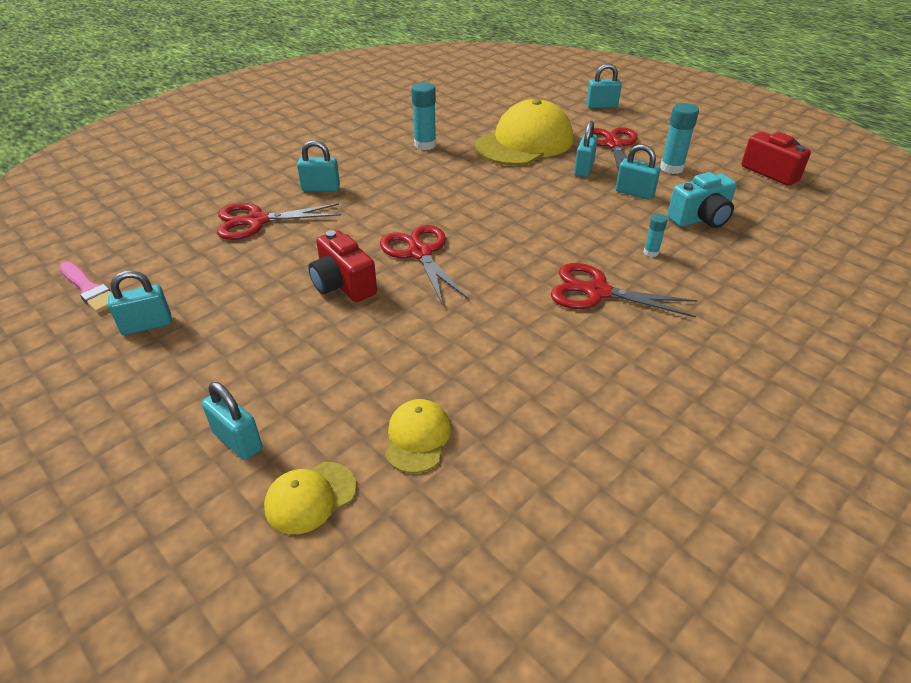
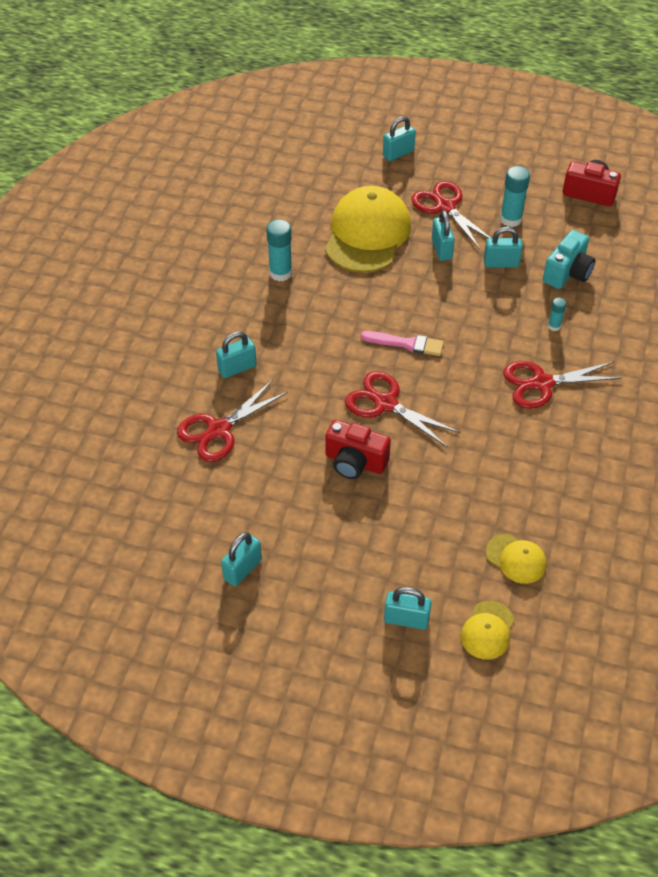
camera: 30 degrees left, 10 degrees up
pink brush [59,262,113,313] -> pink brush moved to [361,331,444,356]
yellow cap [385,399,451,473] -> yellow cap turned 150 degrees clockwise [486,534,547,584]

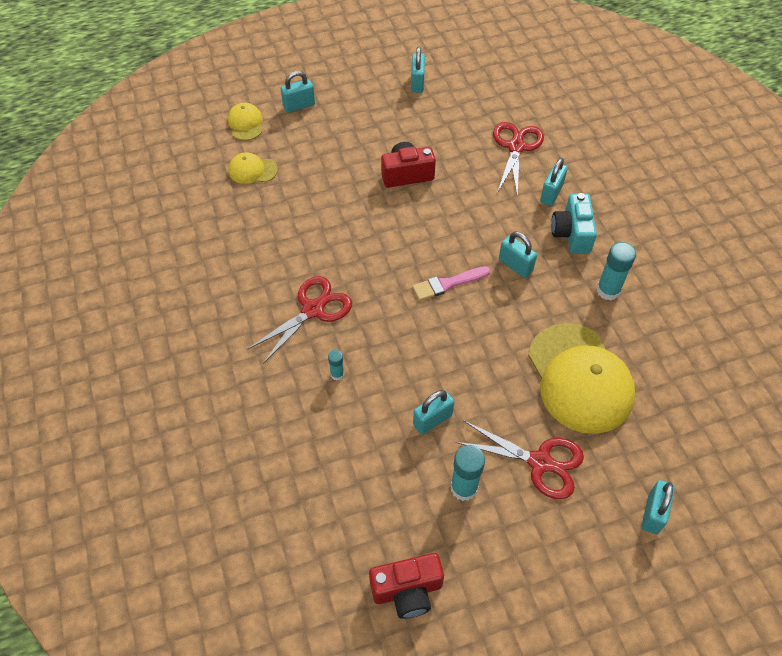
camera: 145 degrees right, 5 degrees up
red scissors [345,371,460,447] -> none
turquoise padlock [432,210,455,261] -> turquoise padlock moved to [499,232,537,278]
turquoise camera [543,230,595,289] -> turquoise camera moved to [551,193,597,254]

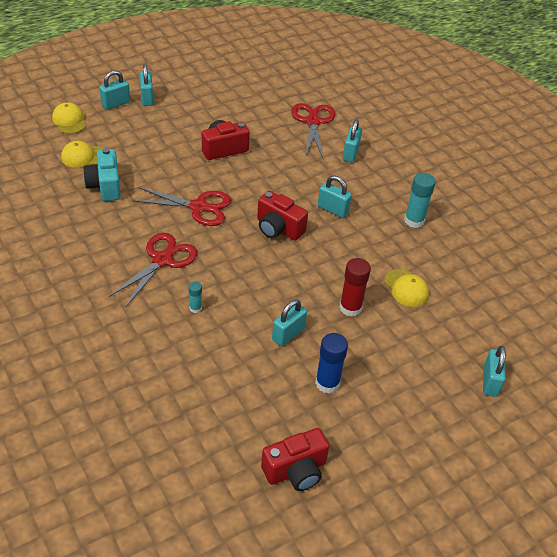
camera: 15 degrees left, 10 degrees down
turquoise padlock [411,46,425,93] -> turquoise padlock moved to [140,64,153,106]
pink brush [413,266,491,301] -> red camera [257,191,308,240]
turquoise glue stick [450,445,485,501] -> blue glue stick [315,333,348,394]
red scissors [455,420,584,499] -> red scissors moved to [133,187,231,226]
yellow cap [528,323,635,434] -> yellow cap [384,269,429,307], size x0.46
turquoise camera [551,193,597,254] -> turquoise camera moved to [83,148,121,201]
none -> red glue stick [339,258,371,317]

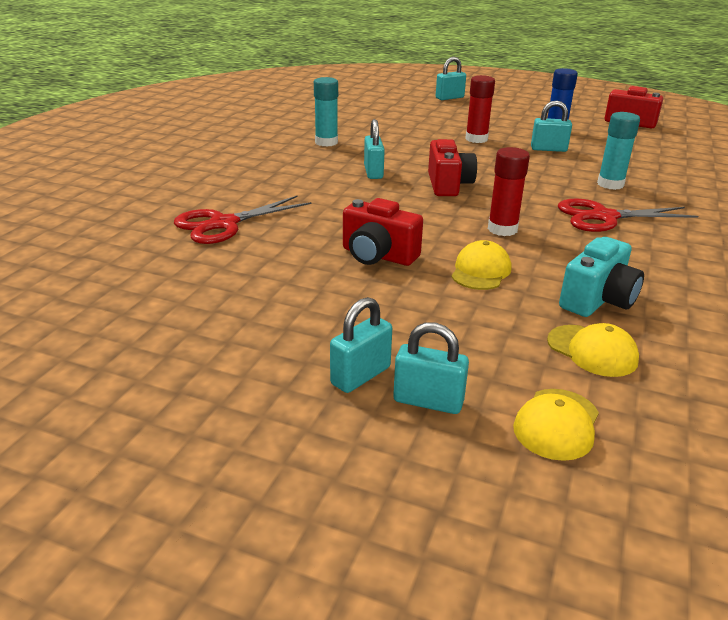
camera: 125 degrees left, 15 degrees down
red scissors [133,187,231,226] -> red glue stick [488,147,530,236]
turquoise glue stick [189,281,202,313] -> turquoise glue stick [597,112,640,190], size x1.84
turquoise padlock [343,119,362,162] -> none
yellow cap [384,269,429,307] -> yellow cap moved to [451,240,511,290]

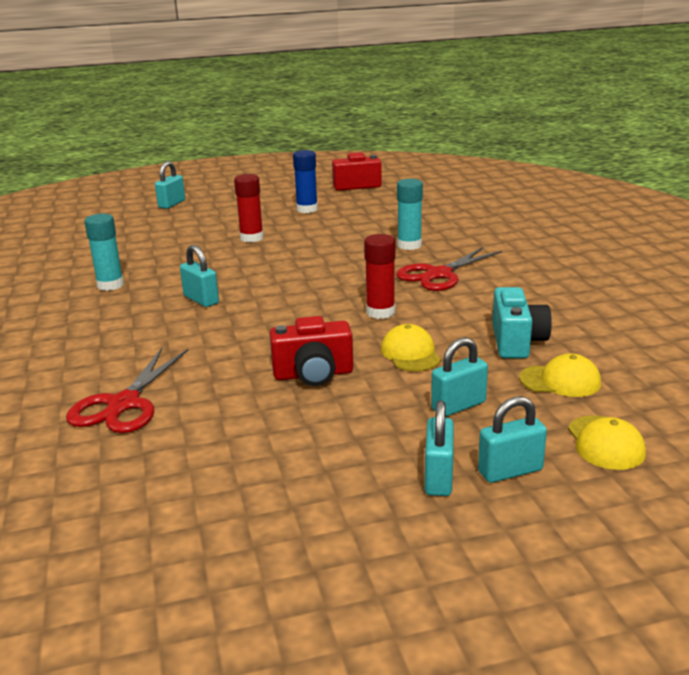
camera: 35 degrees left, 5 degrees down
red camera [428,139,477,196] -> none
turquoise padlock [531,100,572,152] -> turquoise padlock moved to [431,337,488,417]

